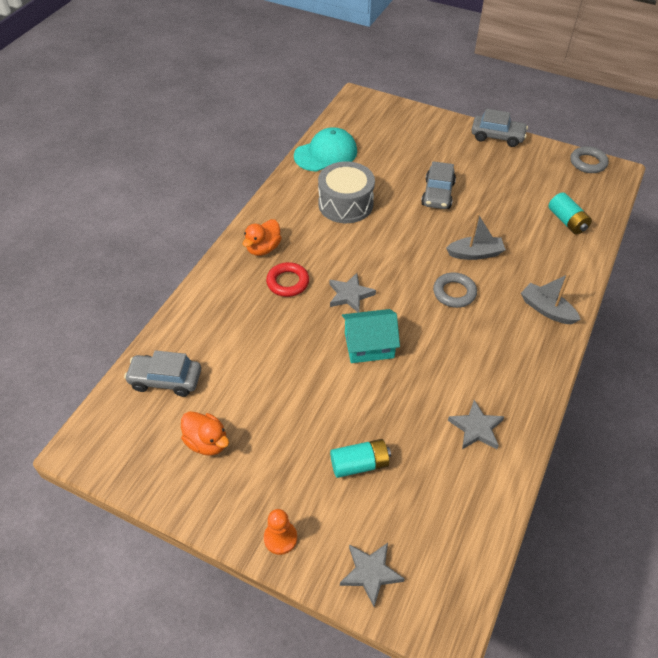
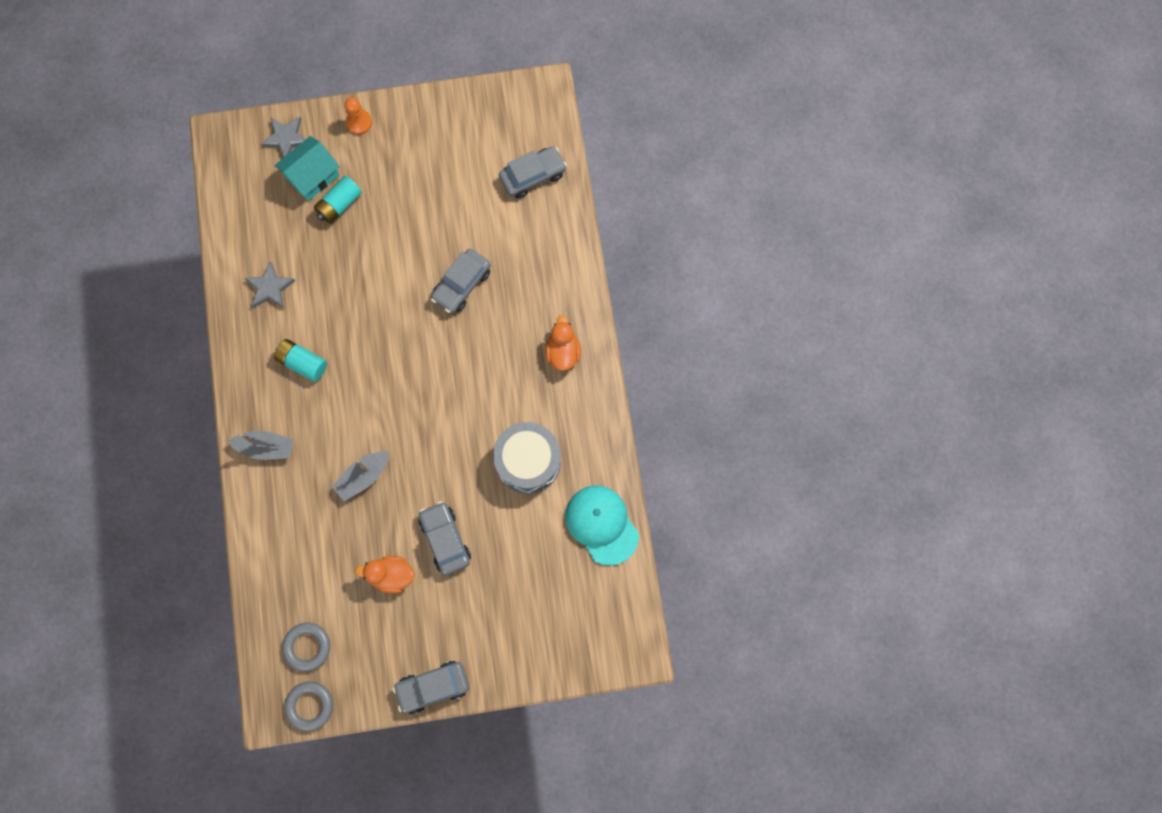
camera: 145 degrees right, 25 degrees up
orange duck [181,411,229,456] -> orange duck moved to [355,556,414,593]
red ring [266,262,309,297] -> none
turquoise cap [294,127,357,172] -> turquoise cap turned 120 degrees clockwise [565,485,639,566]
grey star [329,273,376,313] -> none
turquoise house [342,309,400,363] -> turquoise house moved to [274,136,340,201]
grey ring [433,272,477,308] -> grey ring moved to [282,623,330,672]
turquoise battery [549,193,592,235] -> turquoise battery moved to [274,339,327,382]
none -> grey car [431,249,491,313]

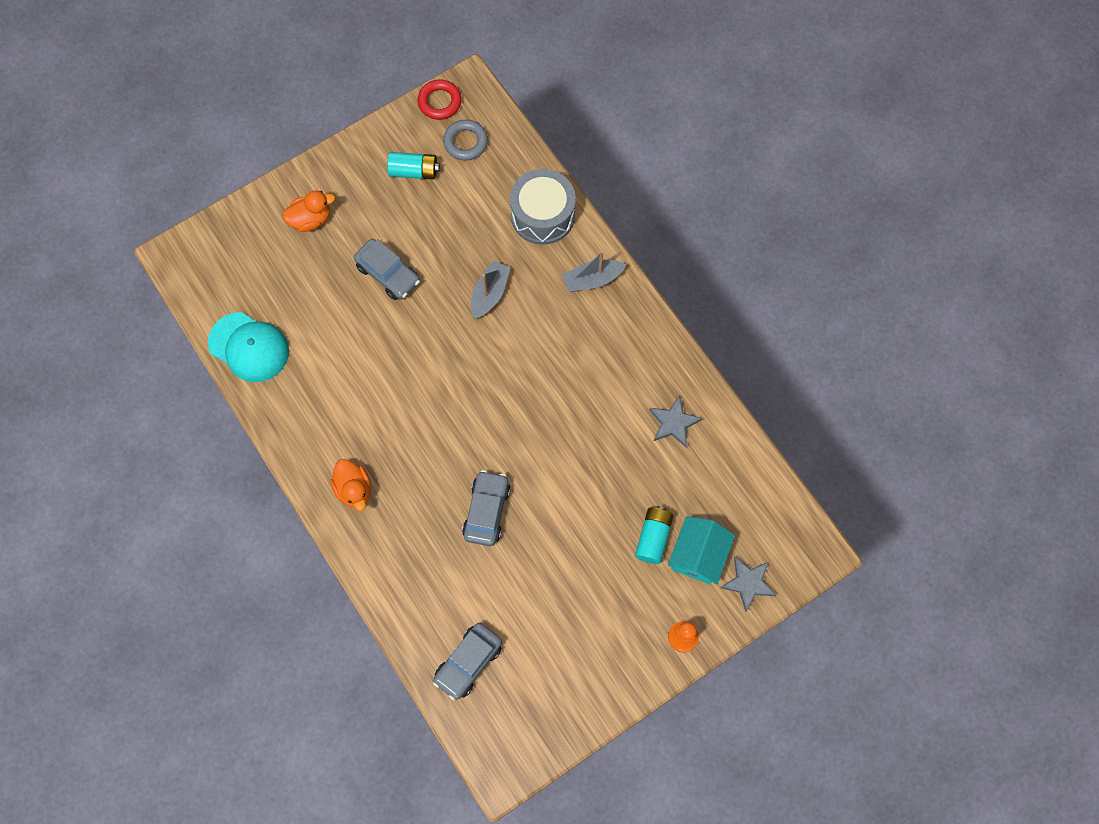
camera: 155 degrees right, 5 degrees down
turquoise battery [274,339,327,382] -> turquoise battery moved to [387,152,440,180]
grey ring [284,681,333,732] -> red ring [417,80,462,120]
orange duck [355,556,414,593] -> orange duck moved to [282,191,335,232]
grey car [393,661,469,714] -> none
grey drum [493,422,561,494] -> grey drum moved to [510,169,576,245]

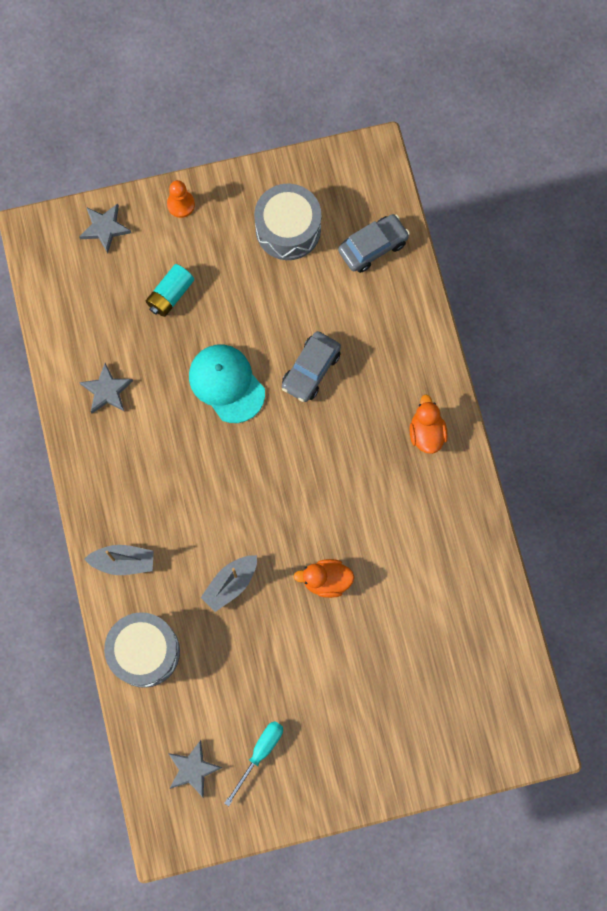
camera: 160 degrees left, 5 degrees up
turquoise cap [208,312,289,382] -> turquoise cap moved to [189,345,265,423]
orange duck [282,191,335,232] -> orange duck moved to [294,559,354,598]
grey car [354,239,420,300] -> none
turquoise battery [387,152,440,180] -> turquoise screwdriver [224,721,283,806]
red ring [417,80,462,120] -> none
grey ring [443,120,488,161] -> grey star [168,740,222,798]
turquoise house [668,516,735,584] -> none
none -> grey drum [254,184,321,260]

